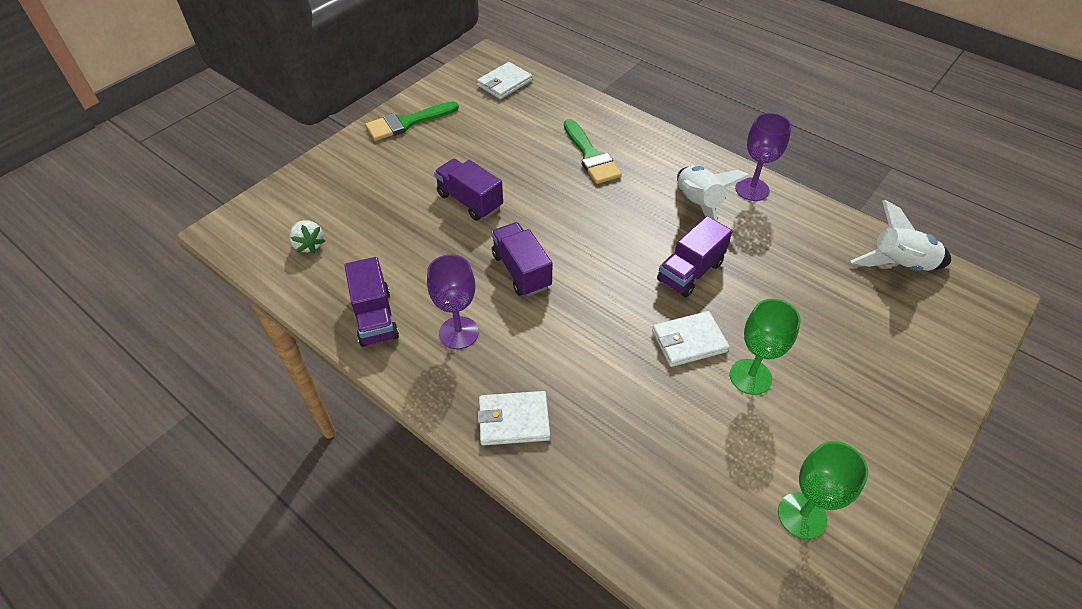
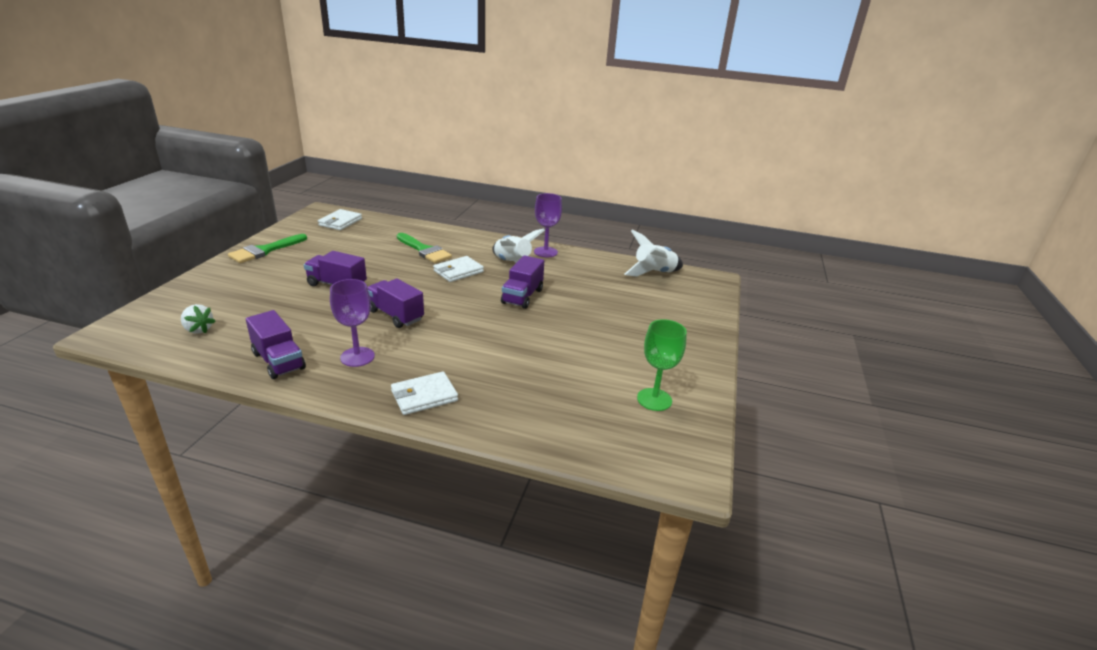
camera: 25 degrees left, 20 degrees down
white wallet [652,311,730,367] -> white wallet moved to [433,256,484,282]
green goblet [730,299,801,395] -> none

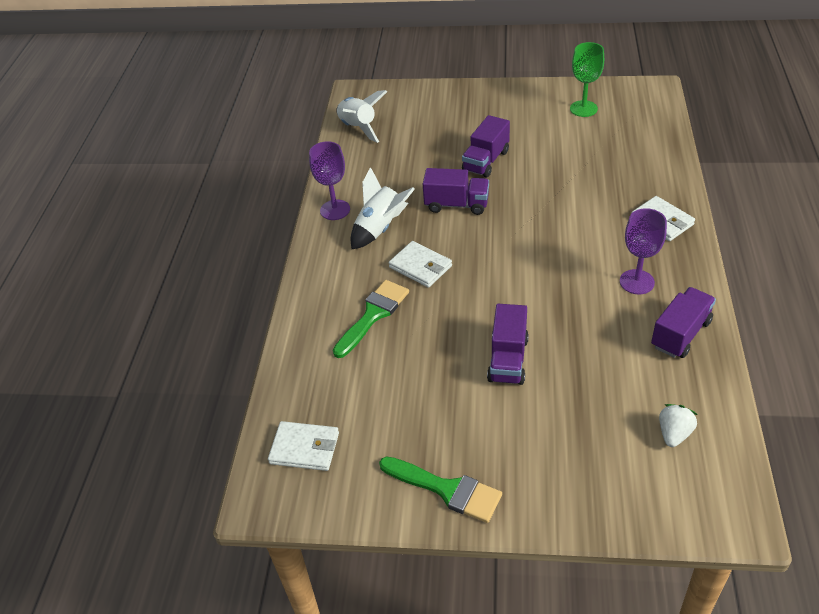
camera: 95 degrees left, 15 degrees up
purple truck [367,279,424,328] -> purple truck moved to [462,115,510,177]

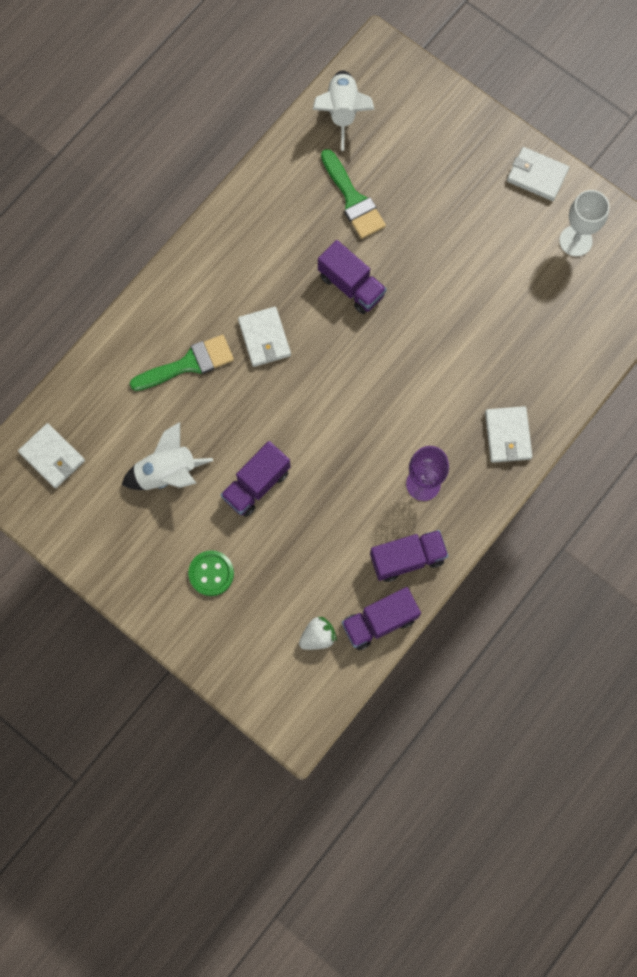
camera: 30 degrees right, 30 degrees up
purple goblet [309,141,350,220] -> none
white rocket [351,167,415,249] -> white rocket moved to [122,422,213,490]
green brush [379,456,502,523] -> green brush moved to [321,149,386,239]
purple truck [462,115,510,177] -> purple truck moved to [342,587,421,650]
green goblet [570,42,604,117] -> white goblet [559,190,610,256]
none -> green button [188,550,234,596]
none -> white wallet [507,147,569,201]

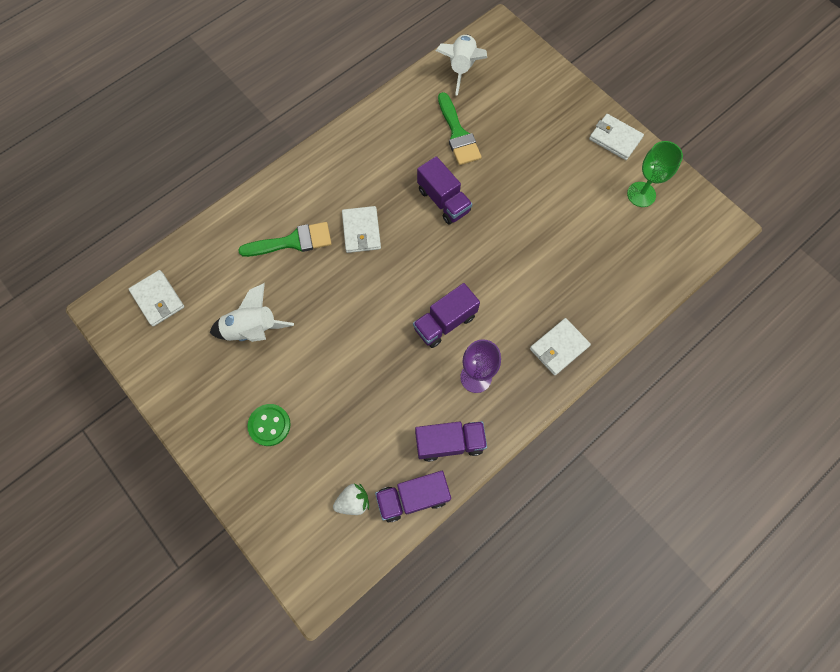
camera: 10 degrees right, 5 degrees down
purple truck [220,441,291,517] -> purple truck moved to [413,283,480,348]
white wallet [485,406,532,463] -> white wallet turned 45 degrees clockwise [530,318,591,376]
white goblet [559,190,610,256] -> green goblet [627,141,683,207]

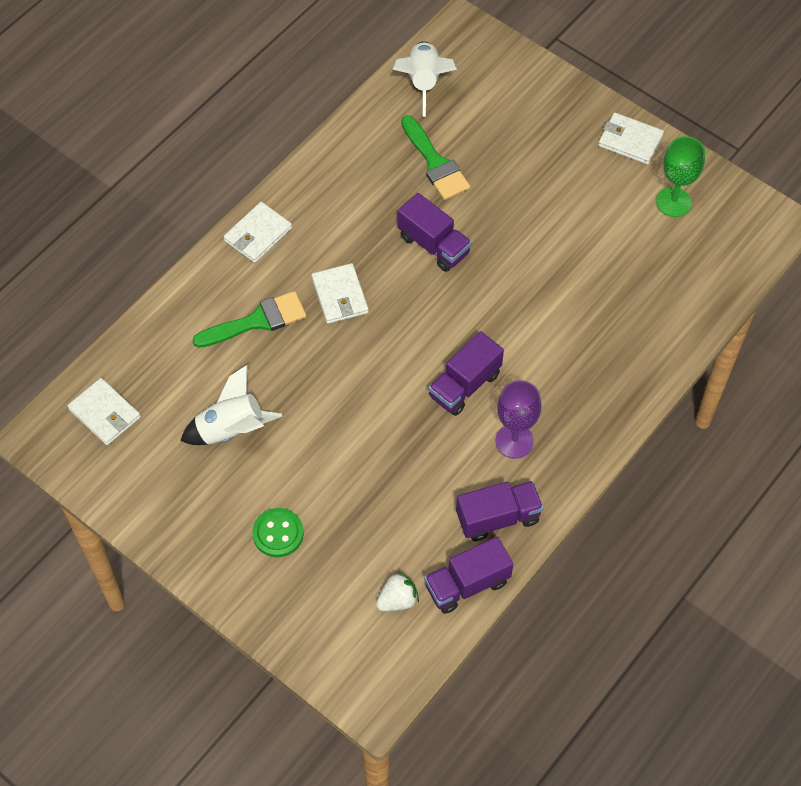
camera: 10 degrees left, 10 degrees down
white wallet [530,318,591,376] -> white wallet moved to [224,202,292,263]

